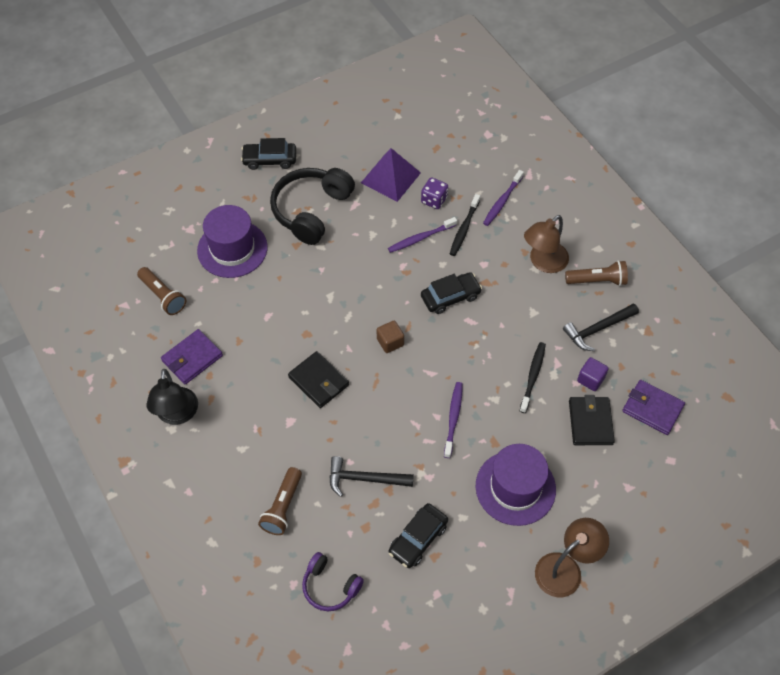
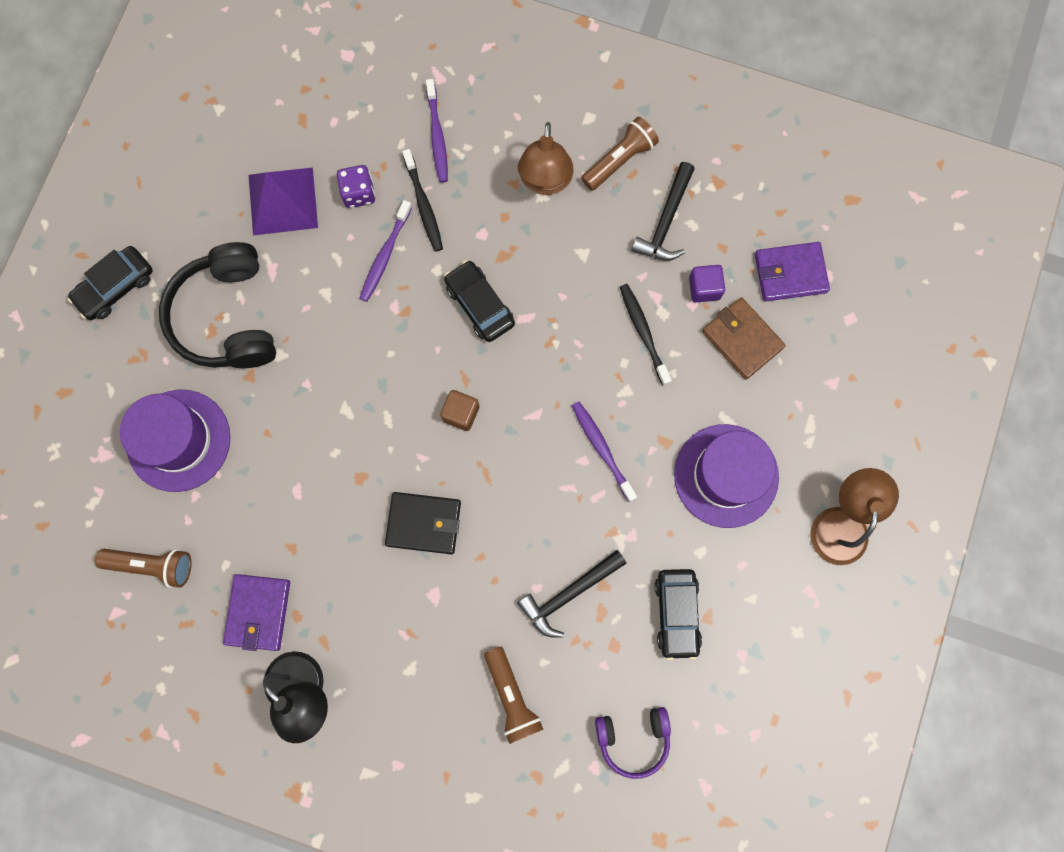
camera: 40 degrees left, 20 degrees up
black car [421,272,482,314] -> black car turned 60 degrees counterclockwise [444,260,515,342]
black wallet [569,395,615,445] -> brown wallet [702,297,786,380]

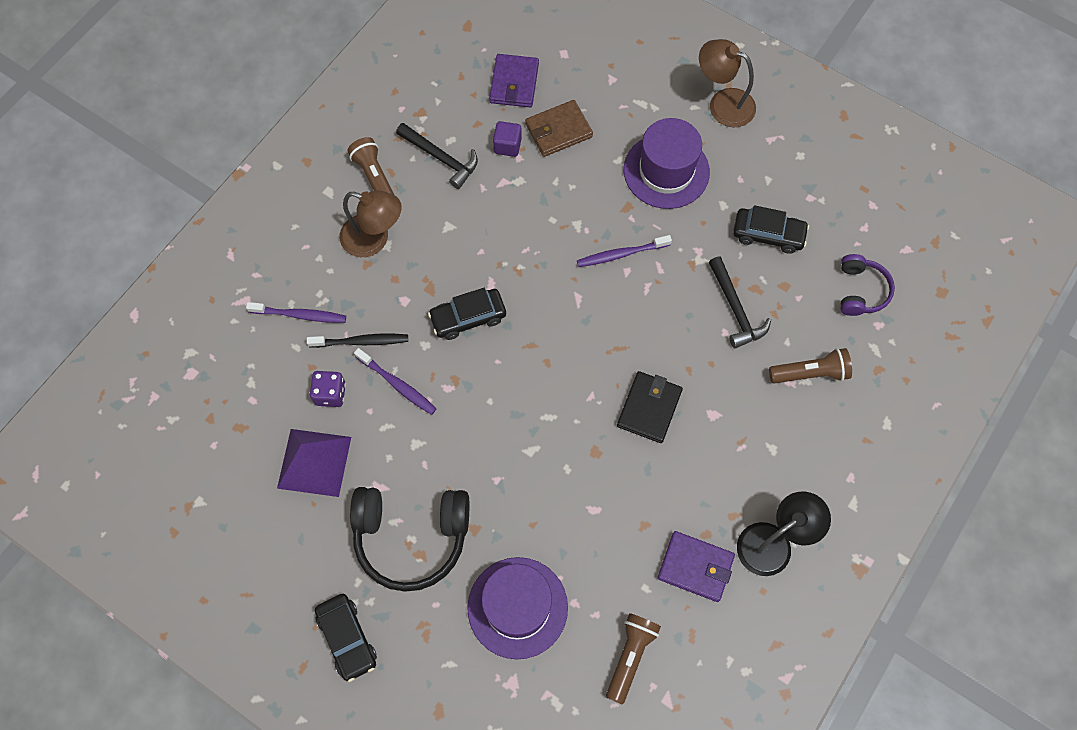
camera: 75 degrees left, 10 degrees down
brown cube [440,390,479,431] -> none
black toothbrush [620,284,672,386] -> none

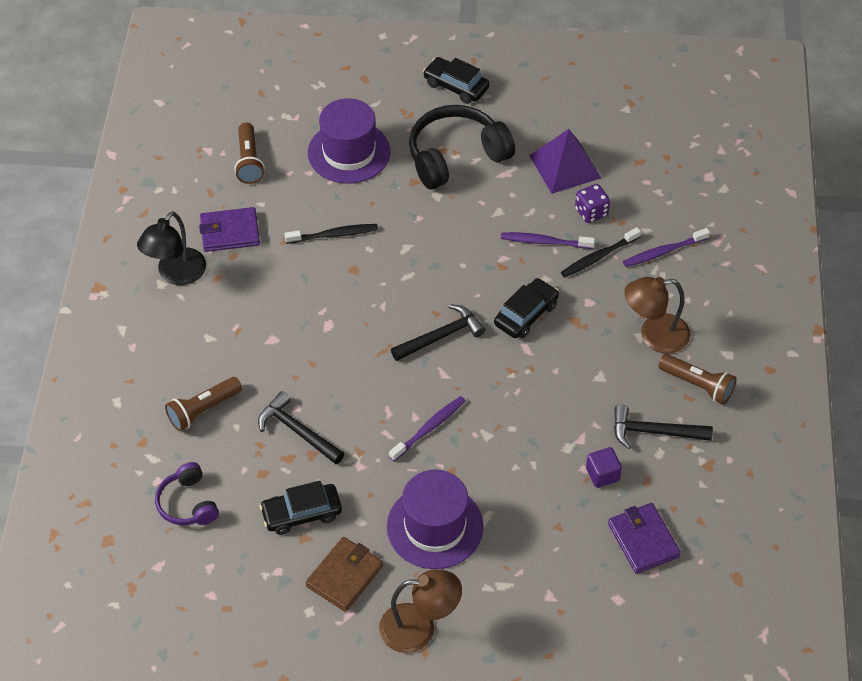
camera: 150 degrees right, 15 degrees down
brown wallet [525,100,593,157] -> brown wallet moved to [305,537,383,612]
black wallet [617,371,683,443] -> none
none -> black toothbrush [285,224,378,244]
none -> black hammer [391,304,485,361]

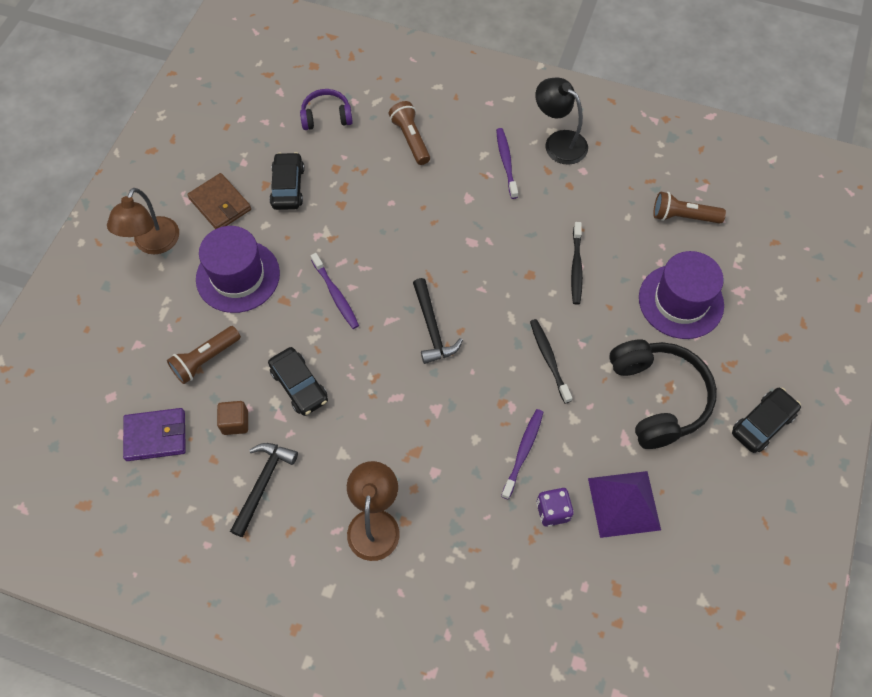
camera: 105 degrees right, 10 degrees up
purple wallet [199,207,260,252] -> none
black hammer [258,391,344,464] -> none
black car [494,278,559,338] -> black car moved to [268,347,328,416]
black toothbrush [561,227,641,277] -> black toothbrush moved to [530,319,572,404]
purple cube [586,447,622,488] -> brown cube [217,401,248,435]
purple toothbrush [623,228,710,267] -> purple toothbrush moved to [496,128,518,199]
brown flashlight [658,354,736,405] -> brown flashlight moved to [167,326,241,384]

